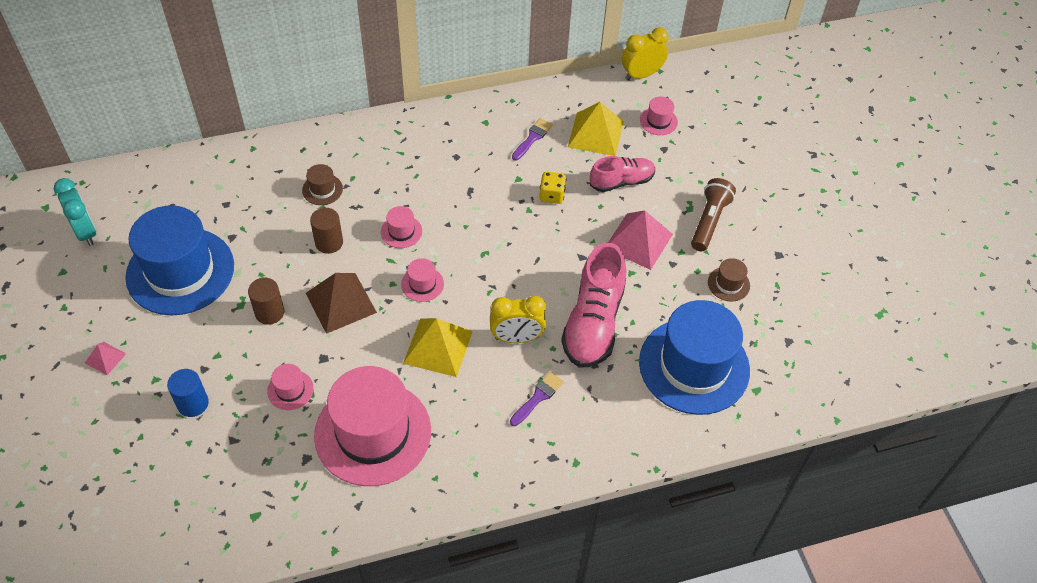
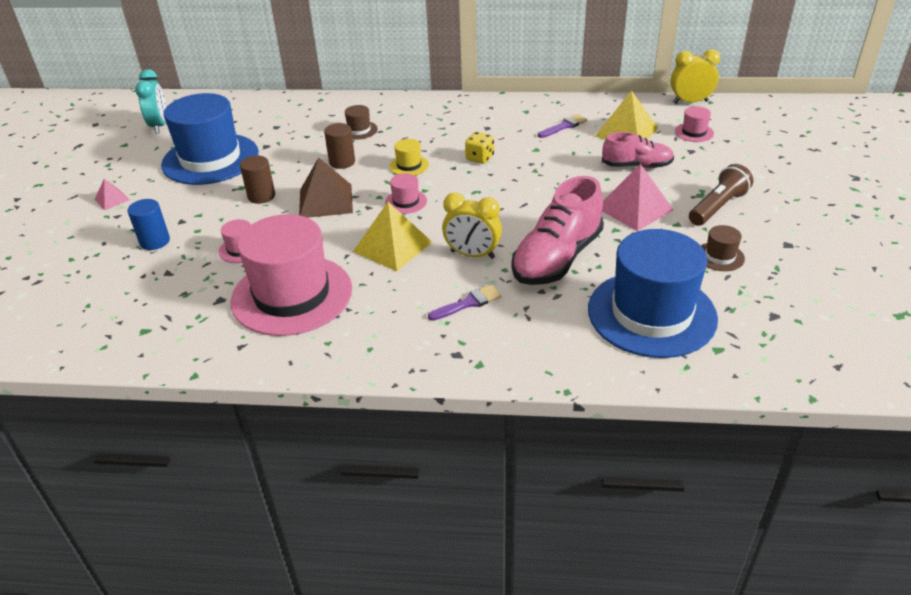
camera: 25 degrees right, 15 degrees down
pink hat [381,206,422,248] -> yellow hat [389,139,429,175]
yellow dice [540,172,566,204] -> yellow dice moved to [465,132,494,164]

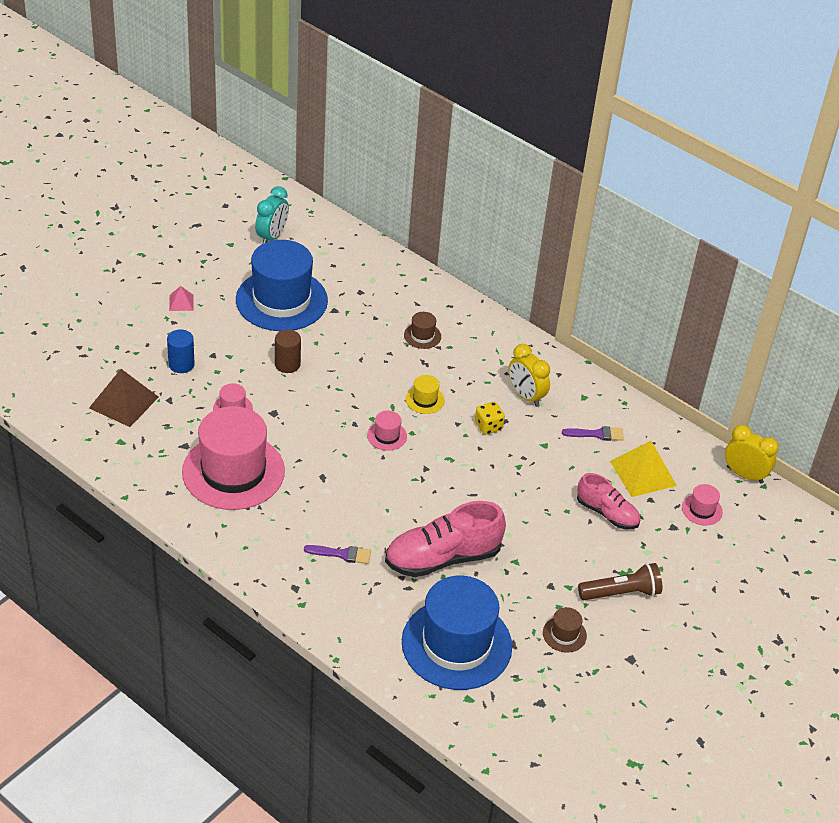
camera: 30 degrees right, 5 degrees up
brown pyramid [299,157,353,218] -> brown pyramid moved to [89,369,159,427]
brown cylinder [324,123,355,169] -> none
yellow pyramid [353,202,432,271] -> none
yellow clock [442,193,502,259] -> yellow clock moved to [508,344,550,407]
pink pyramid [602,164,674,231] -> none

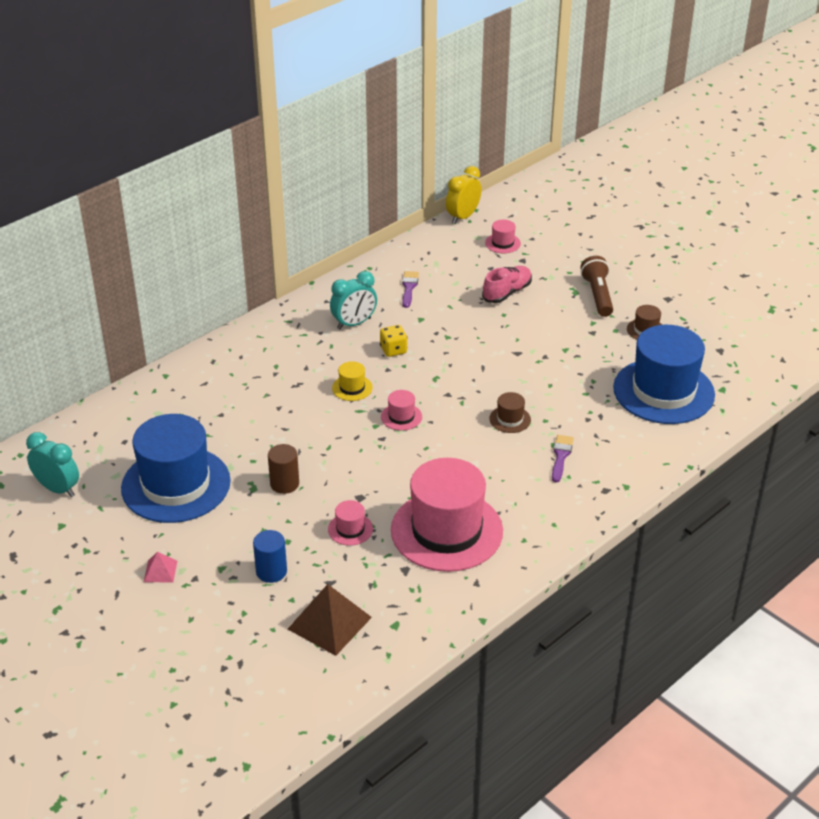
camera: 80 degrees left, 5 degrees down
pink shoe [385,501,506,577] -> none
brown hat [404,312,441,349] -> brown hat moved to [489,392,531,433]
yellow clock [508,344,550,407] -> turquoise clock [330,271,377,329]
yellow pyramid [610,441,677,497] -> none

